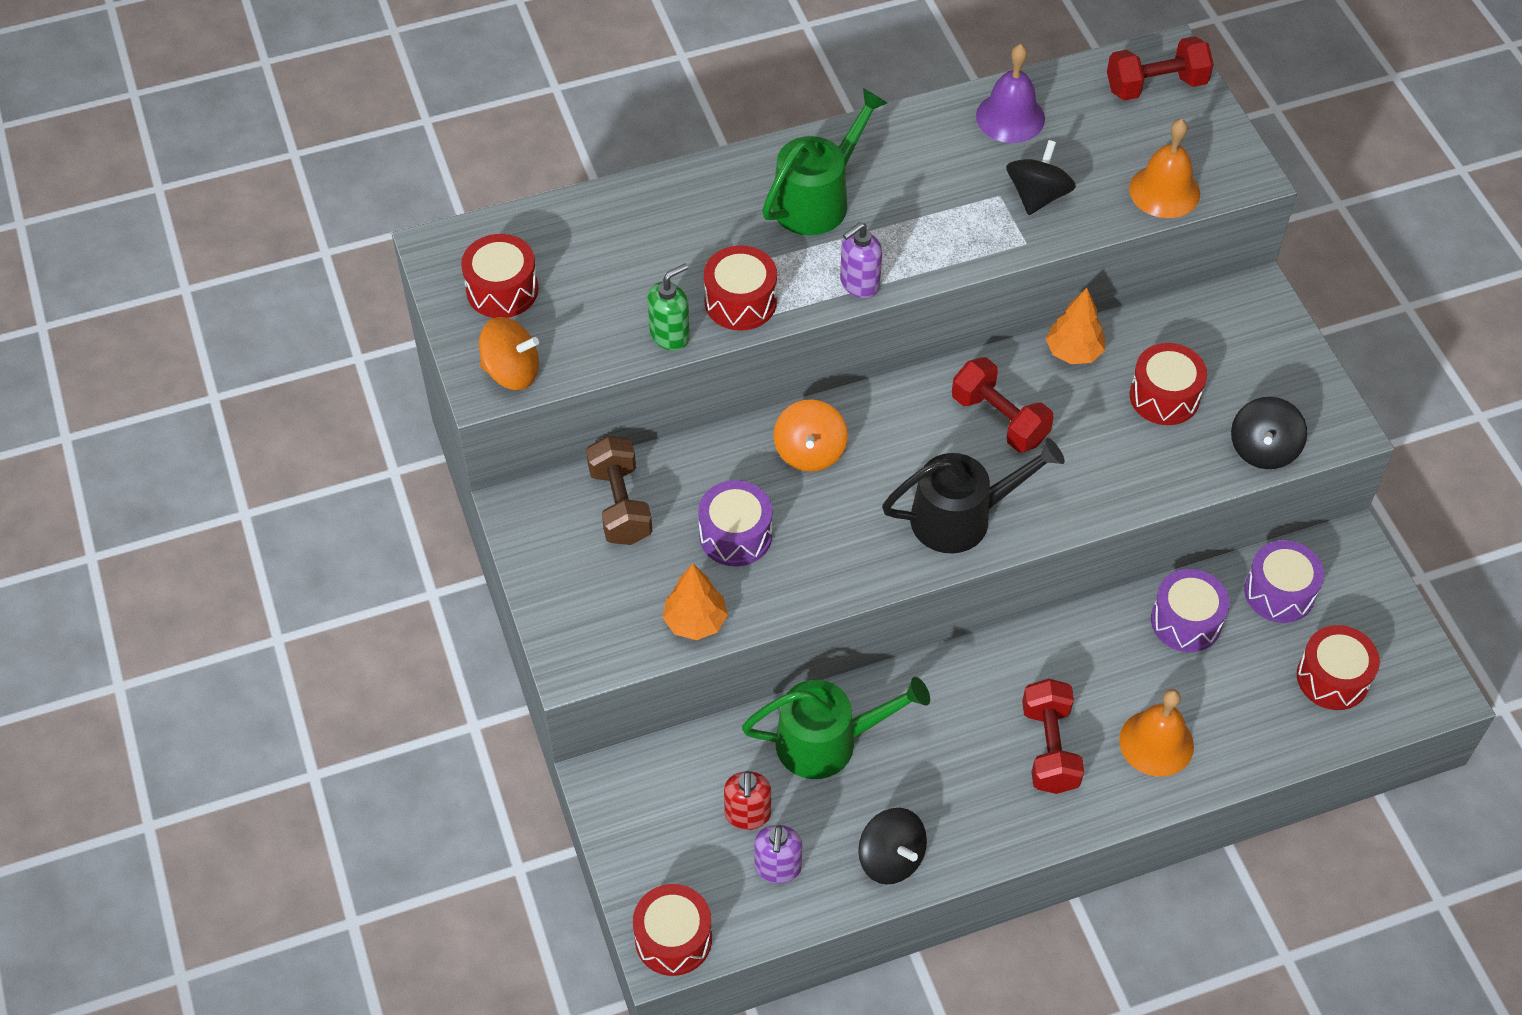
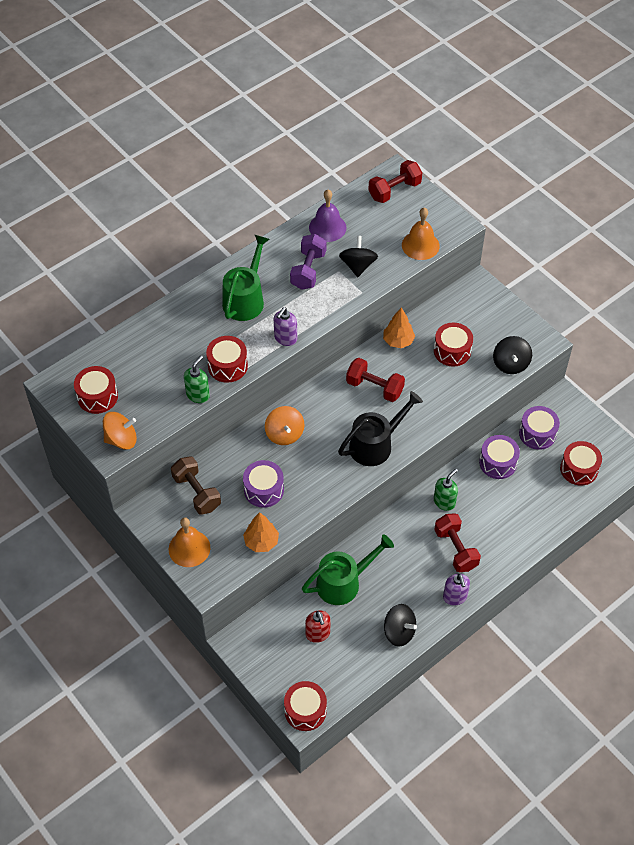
camera: 20 degrees left, 0 degrees up
purple soap dispenser [754,825,802,884] -> purple soap dispenser moved to [443,573,470,605]
orange bell [1119,689,1194,777] -> orange bell moved to [169,517,210,567]
none -> purple dumbbell [290,234,326,290]
none -> green soap dispenser [434,469,458,511]

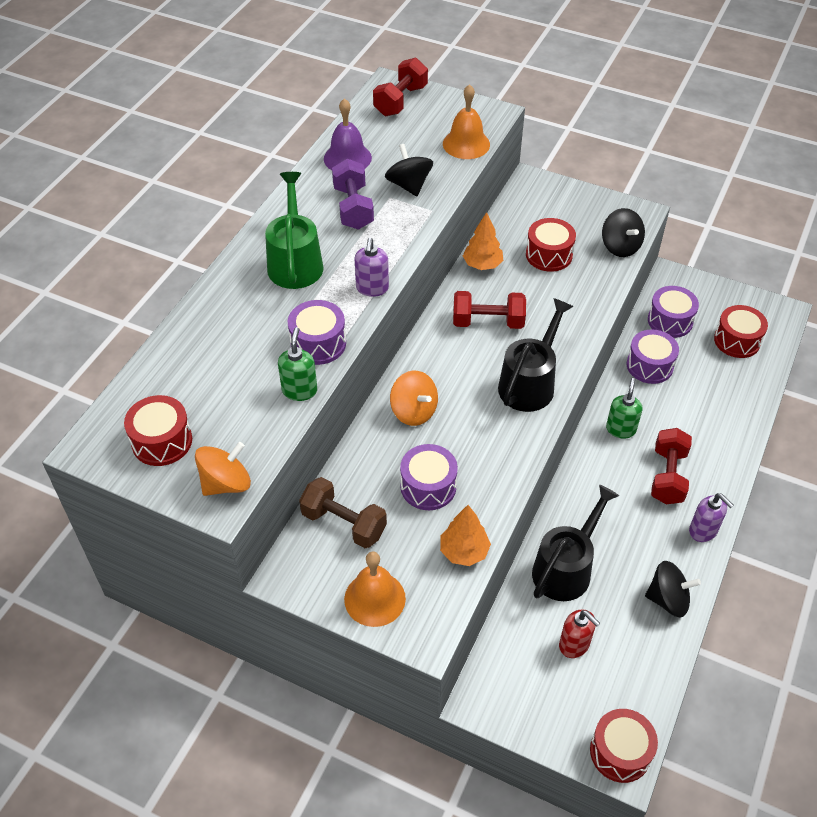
camera: 25 degrees left, 5 degrees down
red drum [206,336,248,383] -> purple drum [288,300,346,365]
green watering can [302,535,394,605] -> black watering can [532,485,619,601]
red dumbbell [434,513,481,572] -> red dumbbell turned 60 degrees clockwise [651,428,692,504]

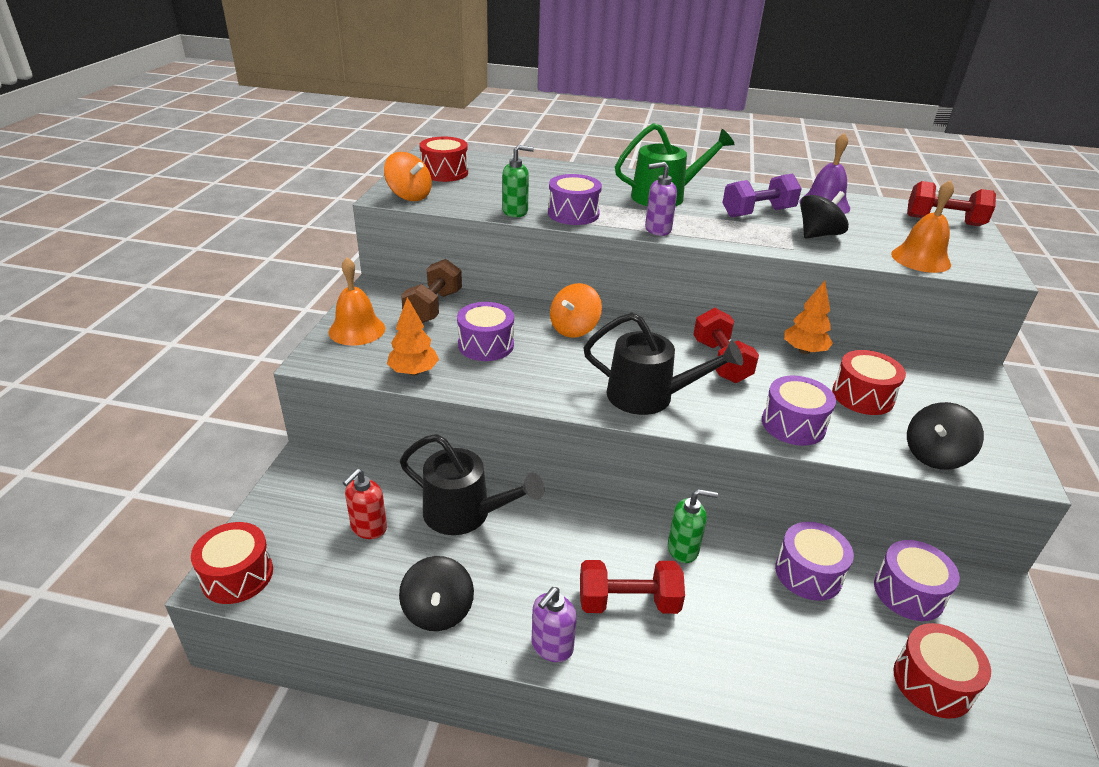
camera: 75 degrees right, 15 degrees down
none -> purple drum [762,375,836,446]

